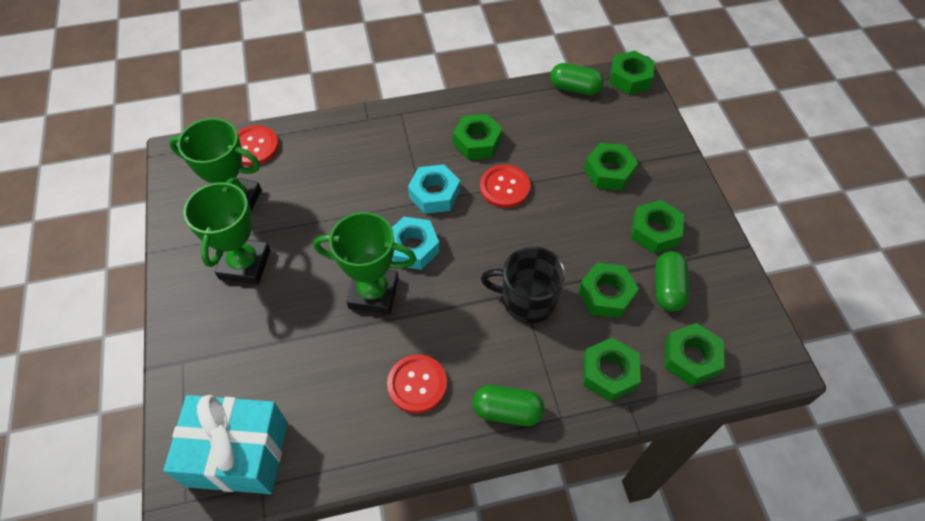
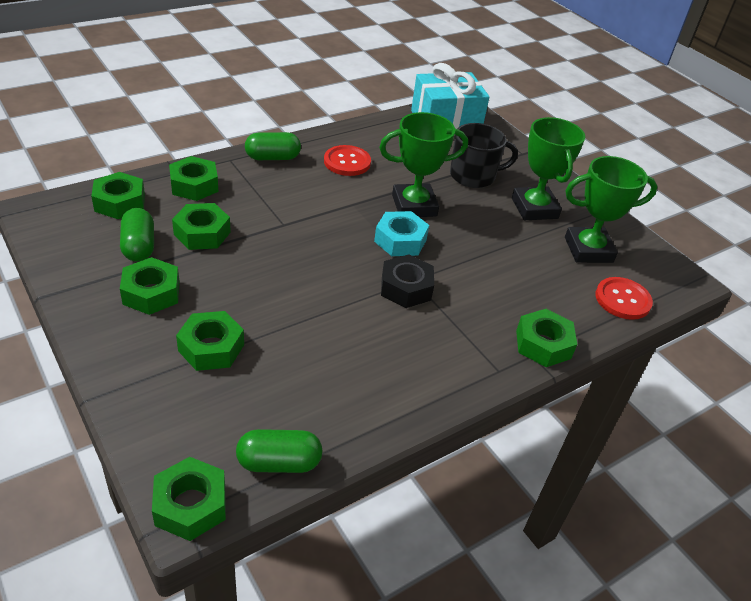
camera: 155 degrees right, 15 degrees down
turquoise nut [408,164,460,214] -> black nut [381,254,434,308]
green nut [453,114,502,160] -> green nut moved to [516,309,577,367]
red button [480,165,530,208] -> none
black mug [481,246,566,323] -> black mug moved to [450,123,518,188]

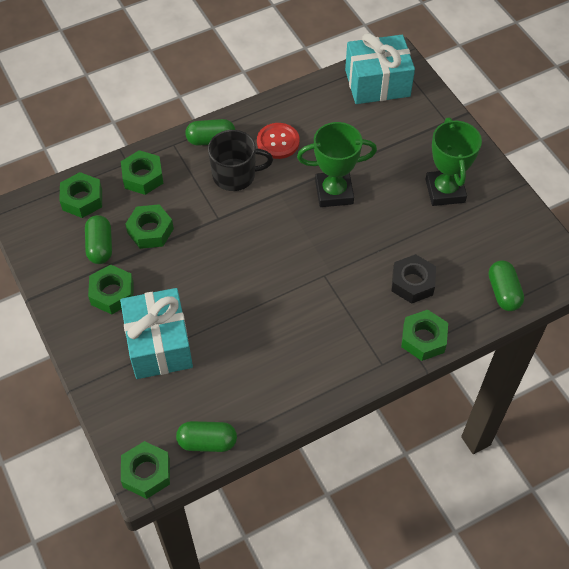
camera: 10 degrees right, 15 degrees up
green nut [176,311,244,371] -> turquoise gift [120,288,193,379]
turquoise nut [374,211,429,256] -> none
black nut [381,254,434,308] -> black nut moved to [391,254,436,304]
black mug [450,123,518,188] -> black mug moved to [208,130,273,191]
green trophy [565,156,658,263] -> none
red button [595,277,653,320] -> green capsule [489,260,524,311]

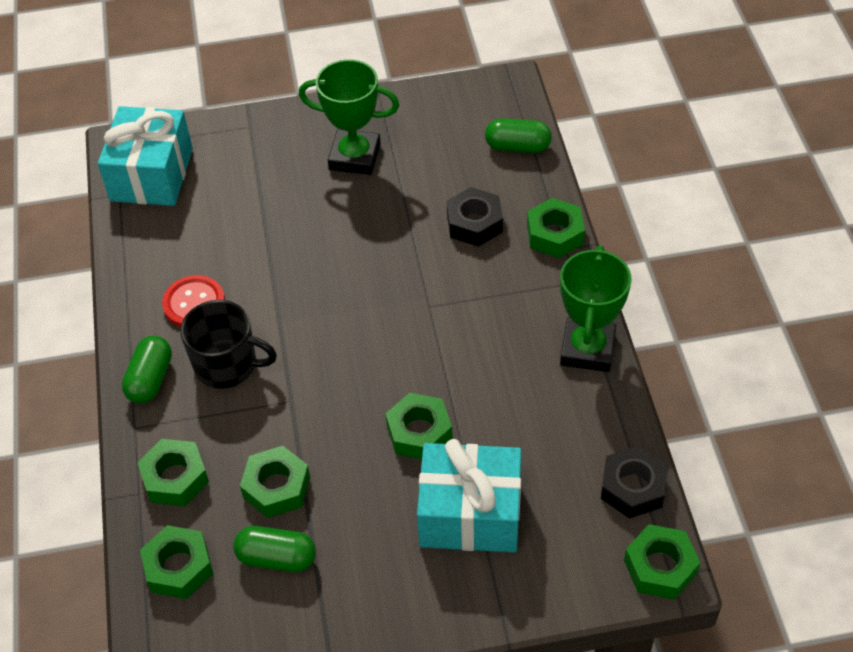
camera: 70 degrees left, 5 degrees down
green nut [88,265,134,314] -> green nut moved to [385,393,453,459]
green capsule [176,421,237,452] -> black nut [601,445,668,519]
black mug [208,130,273,191] -> black mug turned 90 degrees clockwise [180,300,277,389]
green trophy [297,122,377,207] -> green trophy moved to [560,245,631,372]

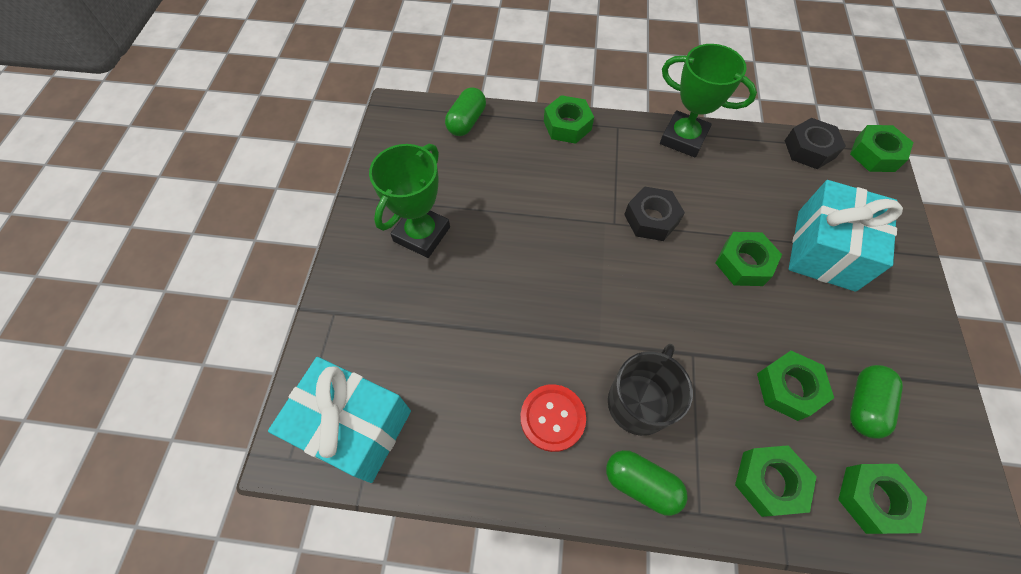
camera: 75 degrees left, 10 degrees up
black nut [447,187,503,247] -> black nut moved to [624,186,685,241]

